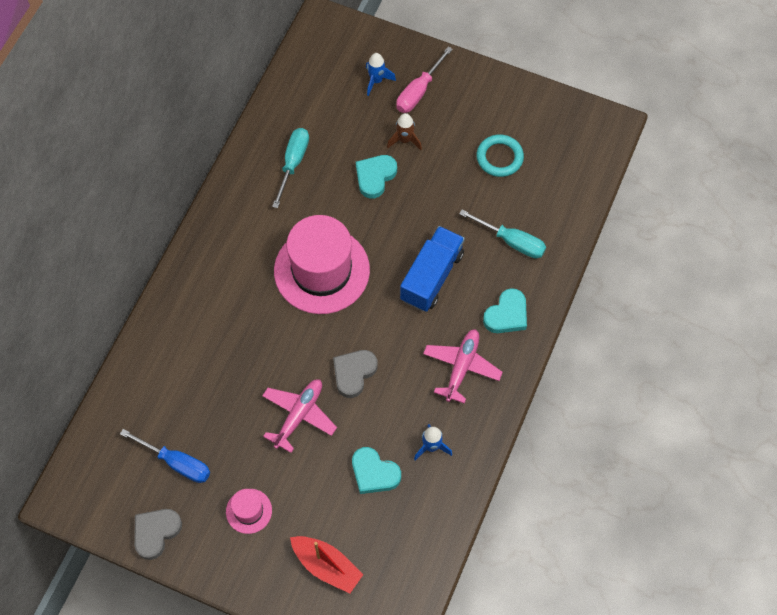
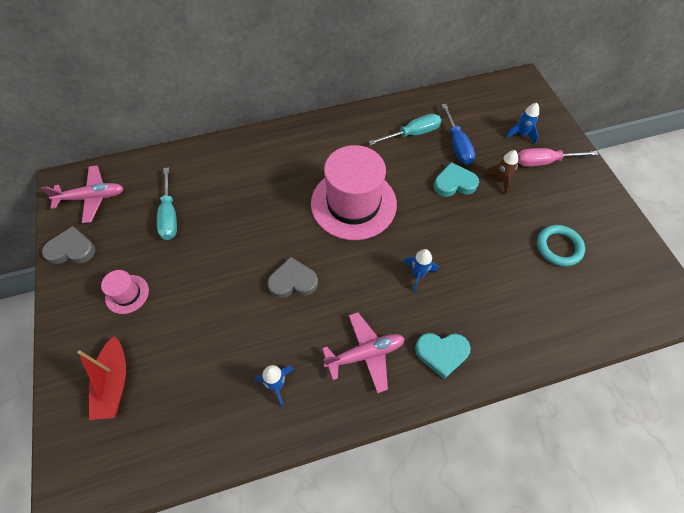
camera: 50 degrees right, 5 degrees down
blue screwdriver [120,429,210,483] -> blue screwdriver moved to [441,104,475,165]
pink plane [262,379,337,453] -> pink plane moved to [41,166,124,223]
turquoise heart [352,447,401,494] -> none
blue truck [400,226,465,312] -> blue rocket [403,249,438,293]
turquoise screwdriver [459,210,546,258] -> turquoise screwdriver moved to [157,167,177,240]

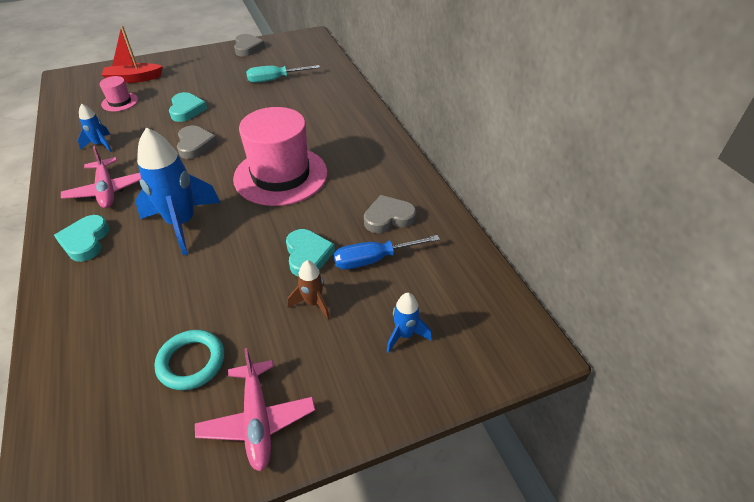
camera: 85 degrees right, 15 degrees down
pink plane [41,166,124,223] -> pink plane moved to [195,348,315,472]
pink hat [101,270,149,314] -> pink hat moved to [100,76,138,111]
turquoise screwdriver [369,114,441,145] -> grey heart [364,195,416,233]
blue rocket [403,249,438,293] -> blue rocket [135,127,220,256], size x2.03
pink screwdriver [518,148,598,167] -> none
none -> turquoise heart [169,92,207,122]

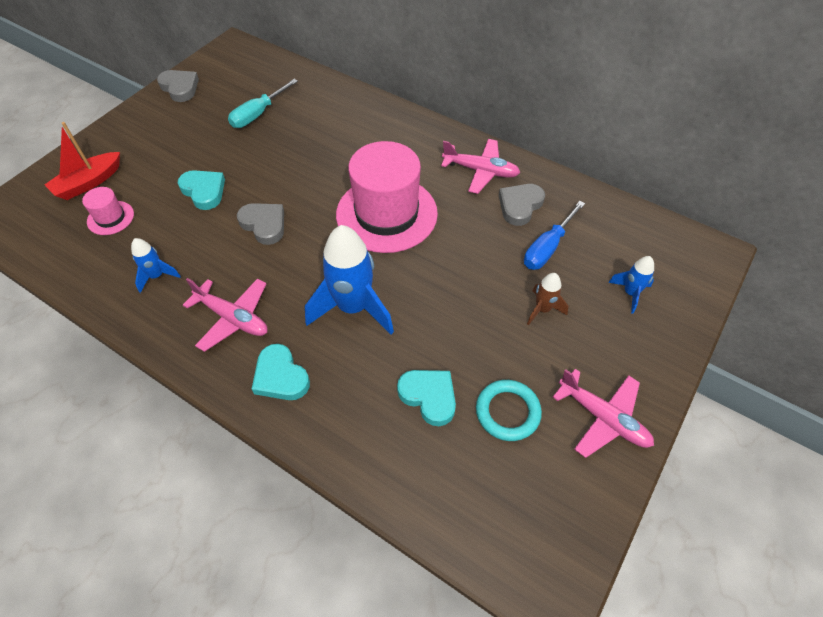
camera: 35 degrees left, 10 degrees up
turquoise heart [286,229,335,277] -> turquoise heart moved to [397,370,456,426]
none -> pink plane [441,139,520,194]

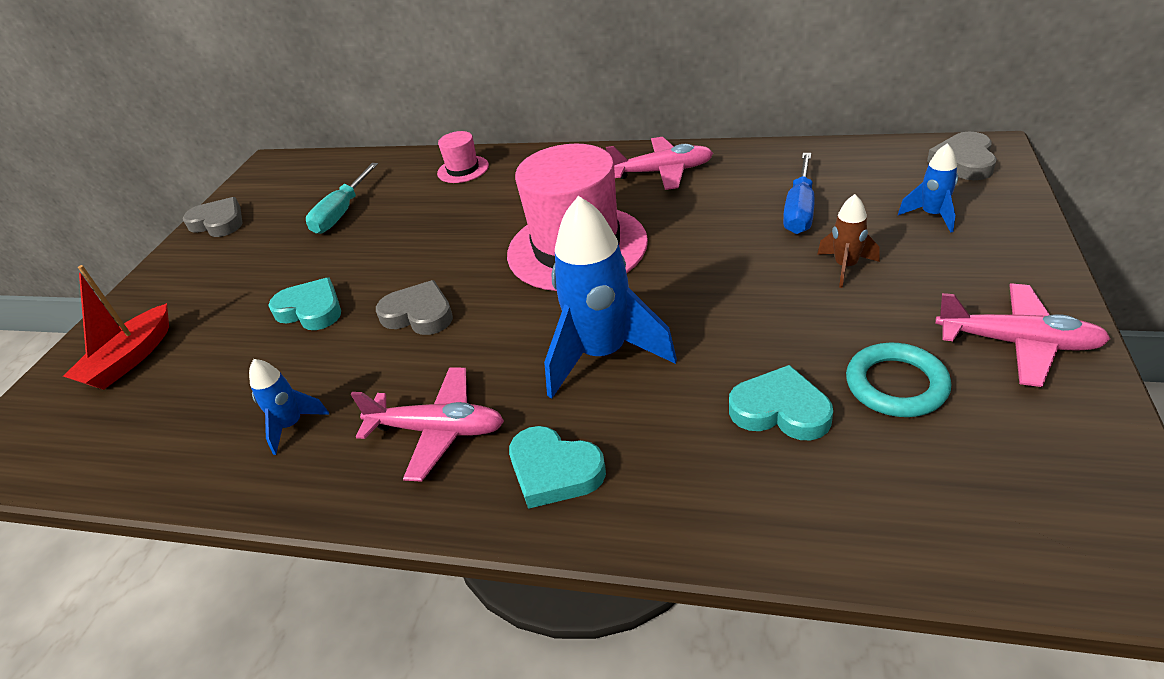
camera: 15 degrees left, 15 degrees down
pink hat [82,187,134,235] -> pink hat moved to [437,131,489,183]
grey heart [499,184,545,226] -> grey heart moved to [927,132,997,180]

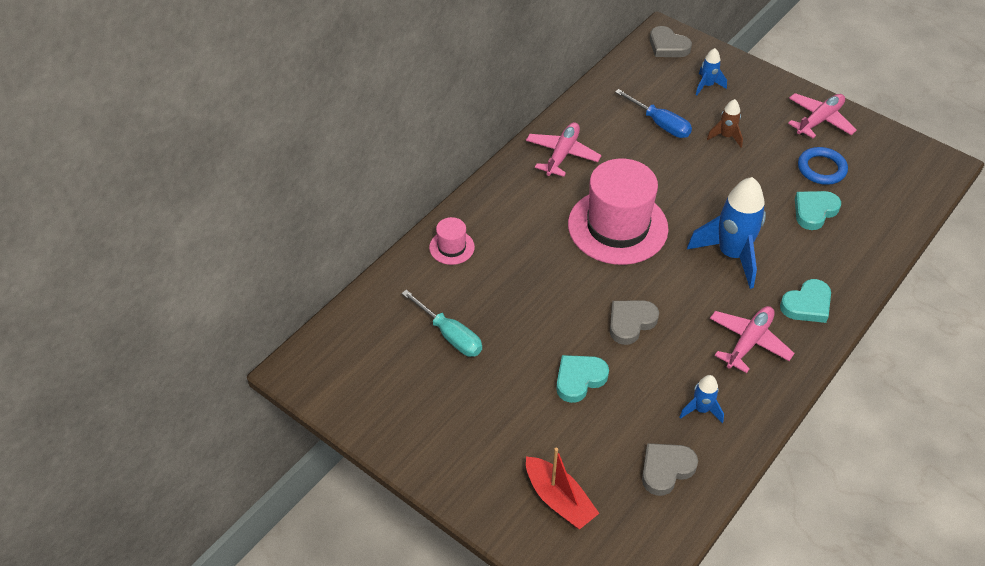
camera: 70 degrees left, 10 degrees up
grey heart [183,197,242,237] -> grey heart moved to [642,443,698,496]
turquoise ring [846,343,951,417] -> blue ring [798,147,848,185]

